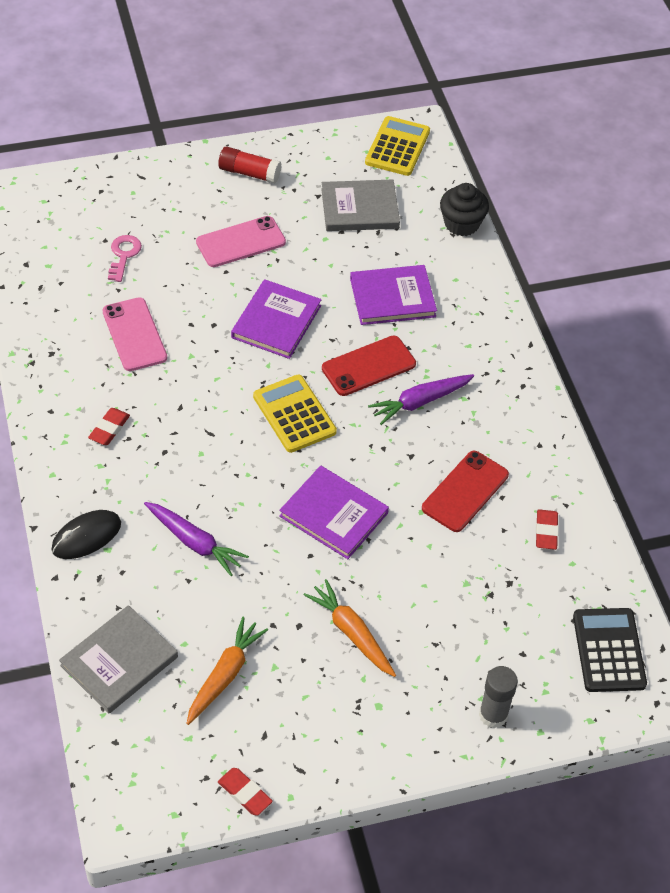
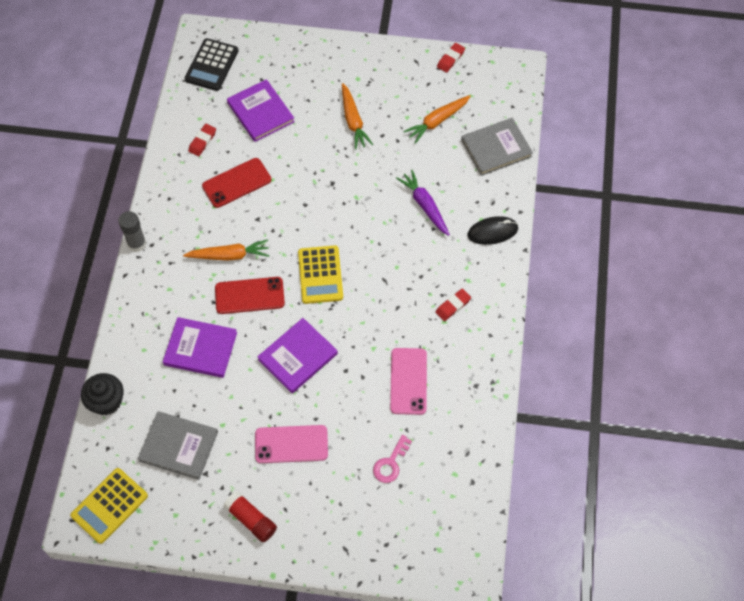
camera: 155 degrees left, 10 degrees up
red eraser [218,768,273,816] -> red eraser turned 60 degrees clockwise [437,43,465,73]
purple book [279,466,389,559] -> purple book moved to [227,79,295,142]
purple carrot [368,374,474,425] -> orange carrot [183,239,269,261]
grey glue stick [479,666,518,728] -> grey glue stick moved to [118,211,146,252]

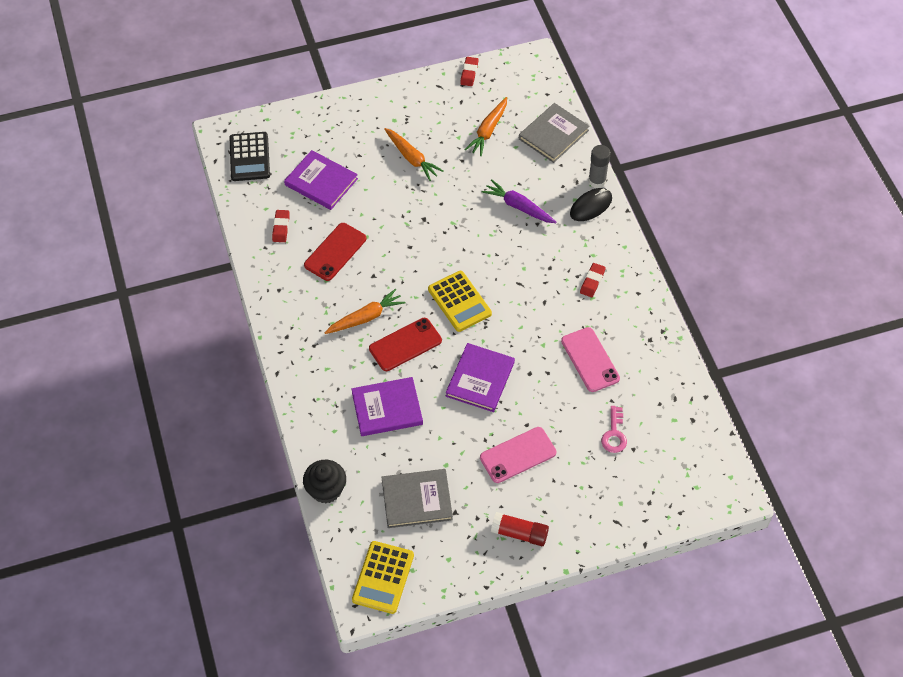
camera: 25 degrees left, 5 degrees down
grey glue stick [118,211,146,252] -> grey glue stick moved to [588,145,611,188]

